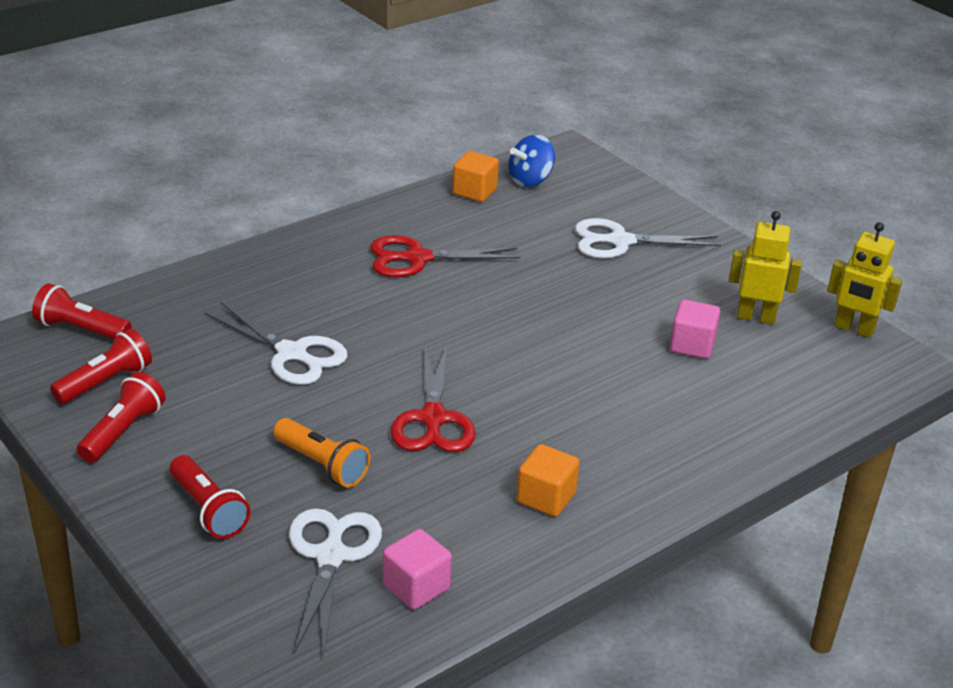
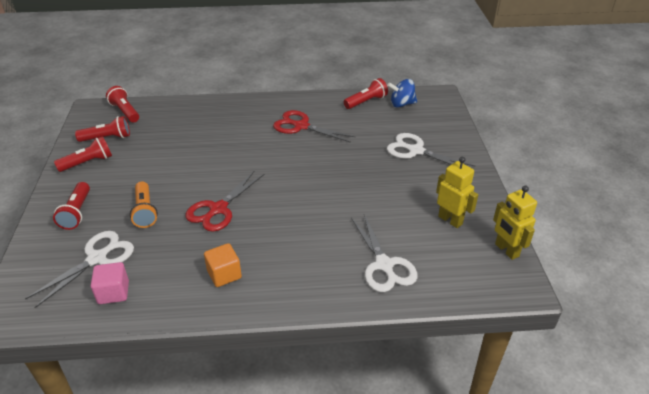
camera: 35 degrees right, 5 degrees up
white scissors [204,301,347,385] -> white scissors moved to [351,214,418,292]
orange cube [453,151,499,202] -> red flashlight [344,78,388,109]
pink cube [670,300,720,359] -> none

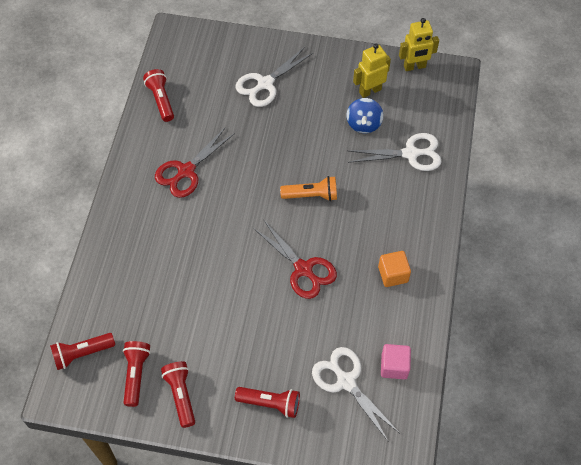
camera: 75 degrees left, 20 degrees up
orange flashlight [130,182,158,228] -> orange flashlight moved to [280,176,337,201]
blue spinning top [387,79,417,108] -> blue spinning top moved to [347,98,383,133]

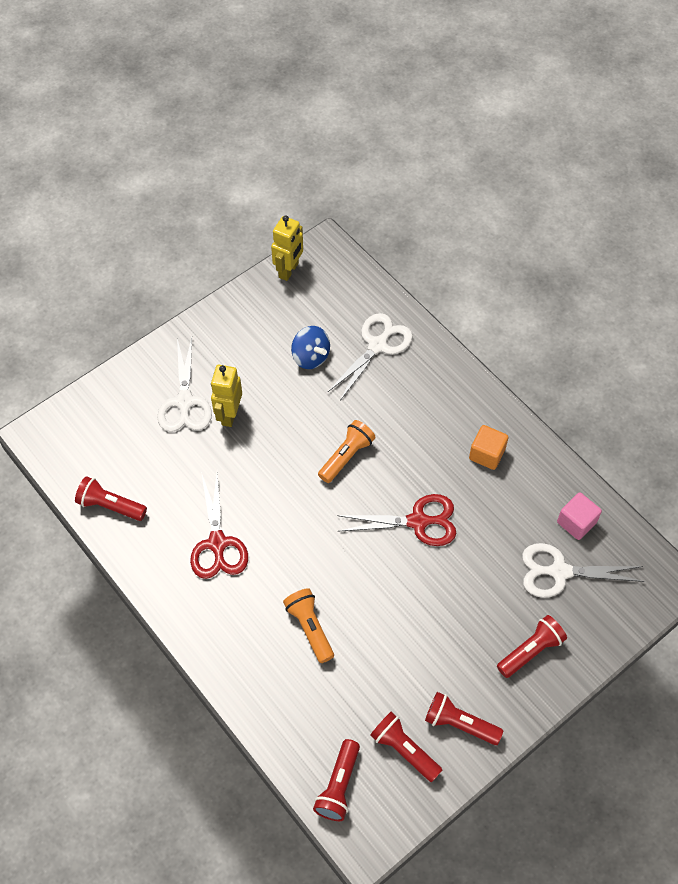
camera: 50 degrees left, 0 degrees up
yellow robot [353,43,391,98] -> yellow robot moved to [211,365,242,427]
none -> orange flashlight [283,588,334,663]

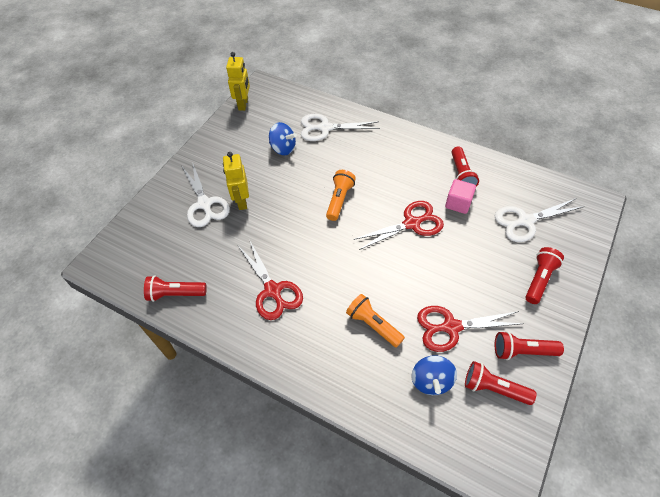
camera: 20 degrees left, 5 degrees down
red flashlight [313,739,360,821] -> red flashlight moved to [452,147,479,187]
white scissors [328,313,413,400] -> white scissors turned 105 degrees counterclockwise [301,114,380,141]
orange cube [469,425,508,470] -> none
pink cube [557,492,602,540] -> pink cube moved to [445,179,476,214]
none -> blue spinning top [411,355,457,395]
none -> red scissors [417,306,524,352]

